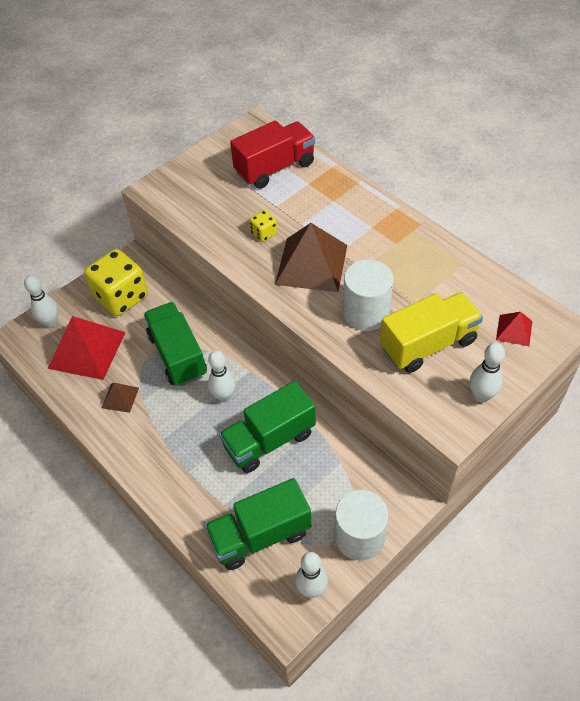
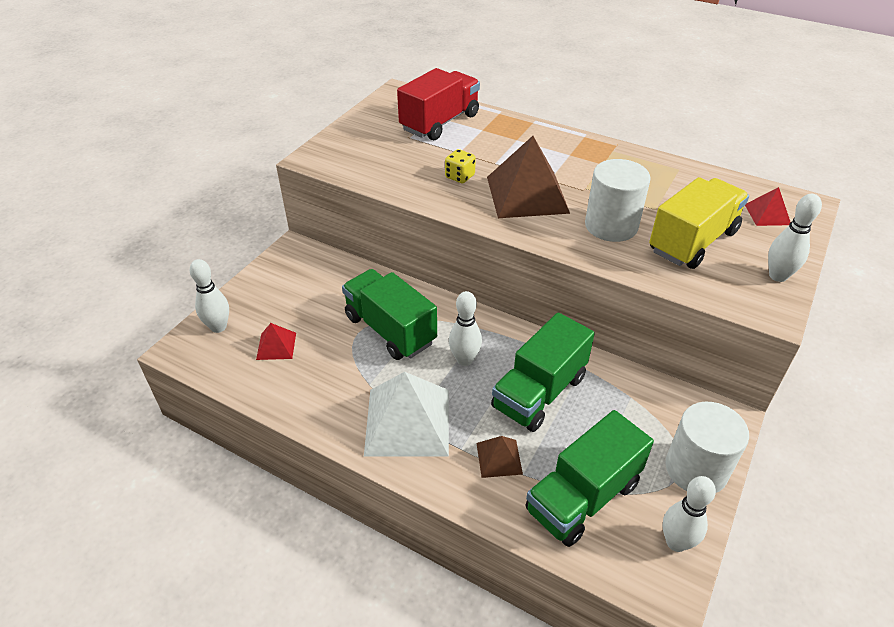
camera: 20 degrees left, 10 degrees down
red pyramid [48,316,126,380] -> red pyramid [256,323,296,360], size x0.48
yellow dice [84,249,148,316] -> none
brown pyramid [102,383,139,413] -> brown pyramid moved to [476,436,523,478]
none -> white pyramid [364,372,449,456]

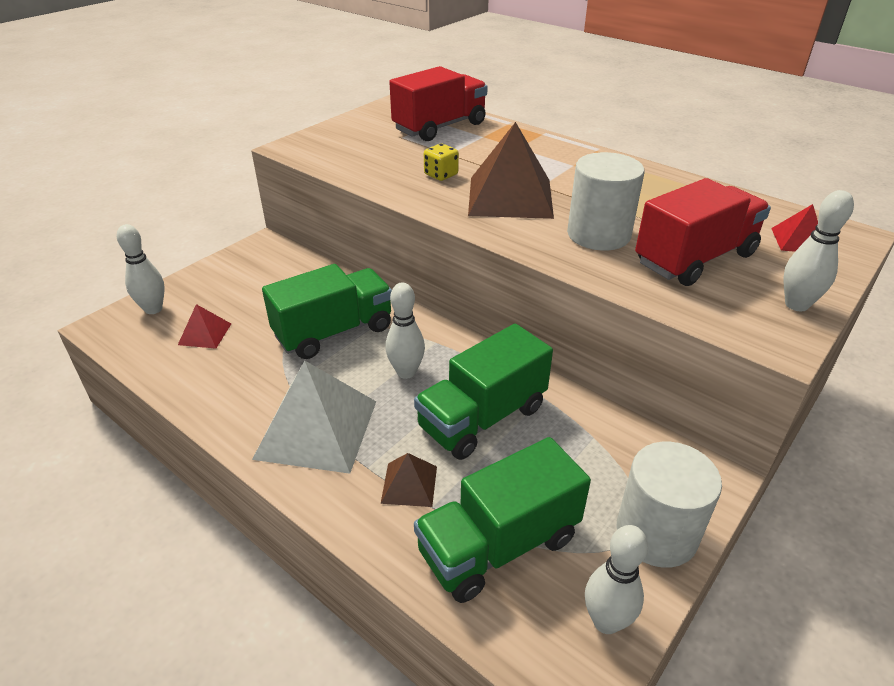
camera: 10 degrees right, 5 degrees down
green truck [342,269,437,360] -> green truck turned 90 degrees clockwise [262,264,392,359]
yellow truck [649,177,749,269] -> red truck [635,178,771,286]

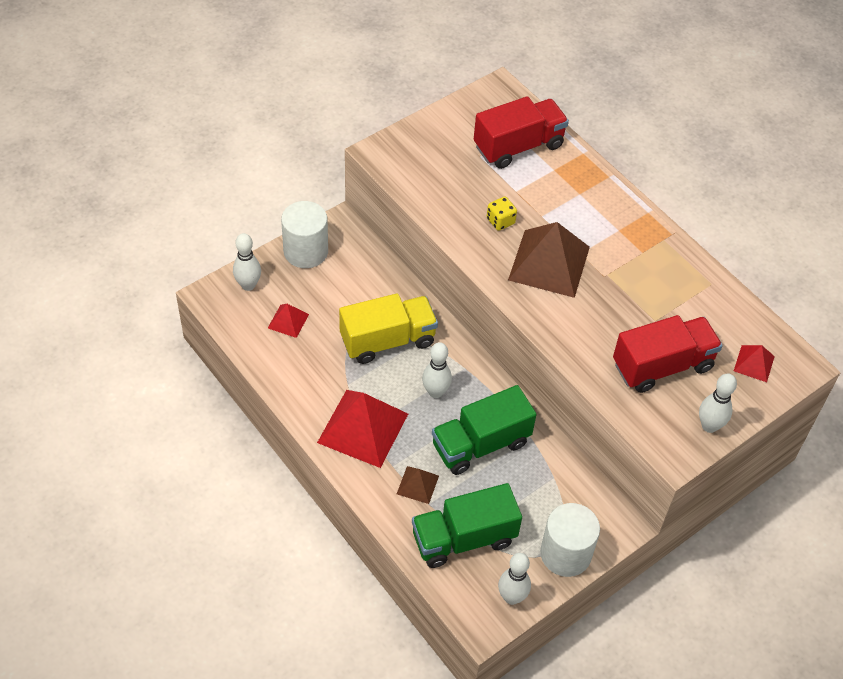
camera: 10 degrees right, 15 degrees up
white pyramid [252,361,376,474] -> red pyramid [317,390,408,468]
green truck [262,264,392,359] -> yellow truck [339,293,438,364]
white cylinder [567,152,644,250] -> white cylinder moved to [281,201,328,268]

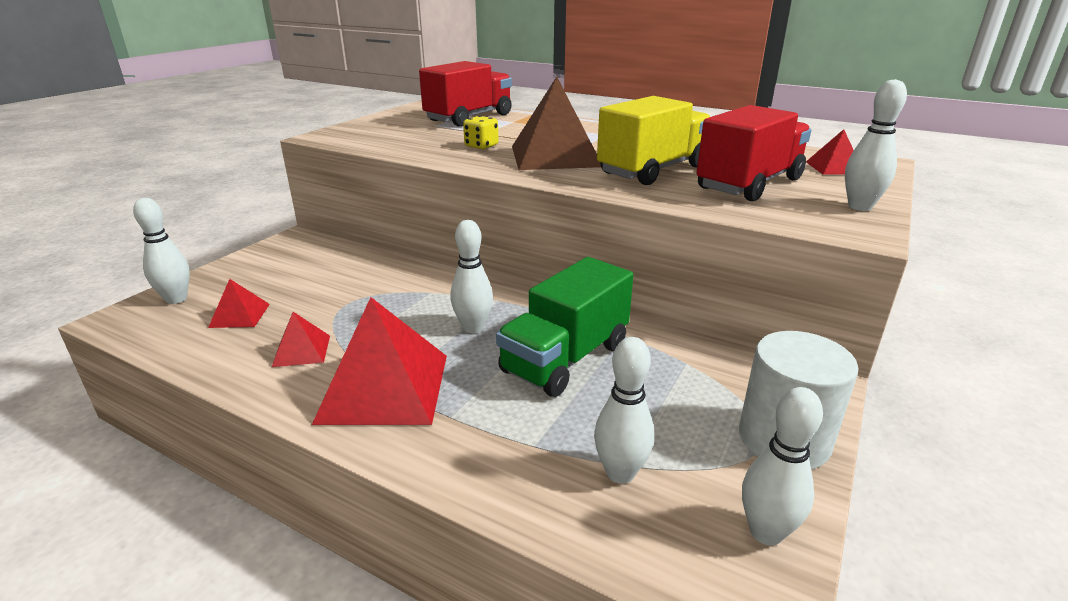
camera: 20 degrees left, 25 degrees down
white cylinder [281,201,328,268] -> none
yellow truck [339,293,438,364] -> yellow truck moved to [597,96,710,185]
brown pyramid [397,466,439,504] -> none
green truck [412,483,522,568] -> white bowling pin [594,337,654,484]
none -> red pyramid [272,312,330,367]

